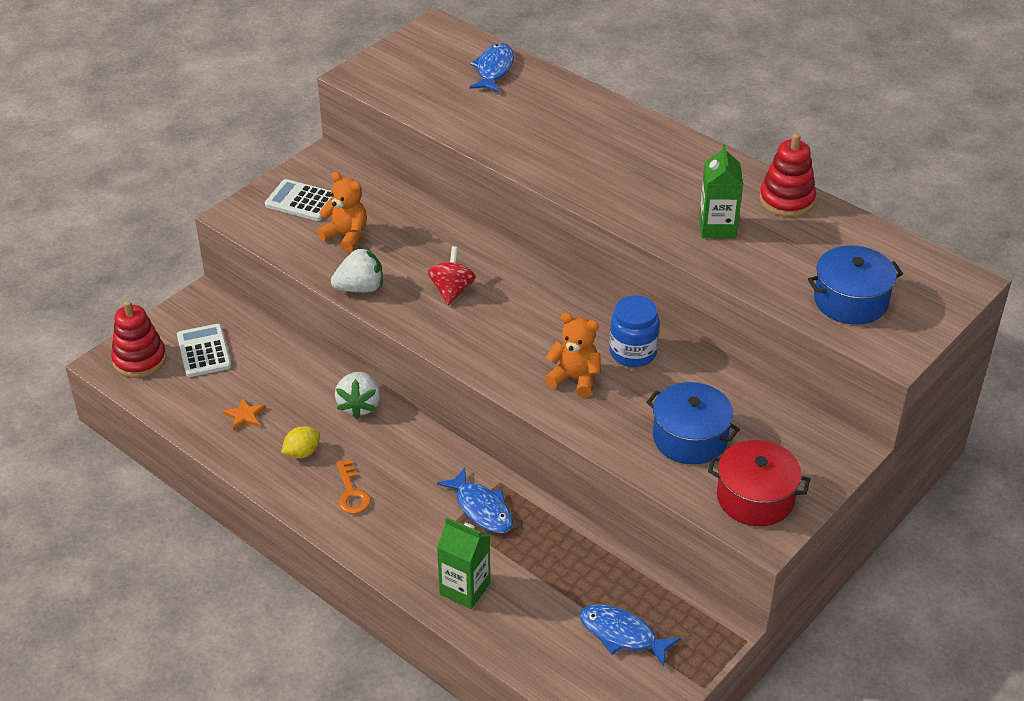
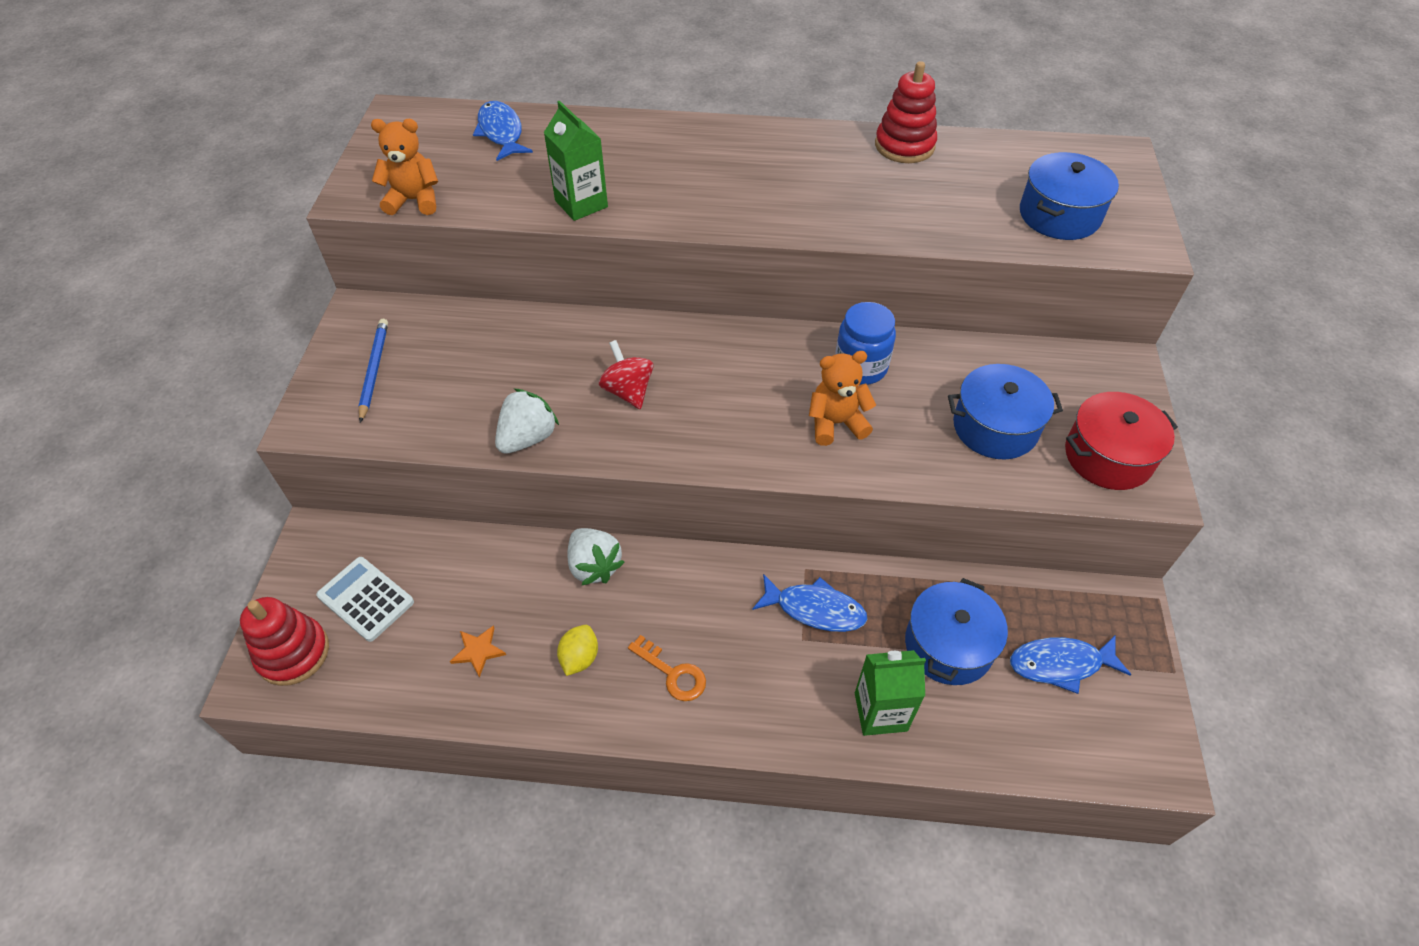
camera: 35 degrees left, 10 degrees up
white calculator [265,179,332,221] -> blue pencil [358,319,388,423]
orange teddy bear [317,172,367,252] -> orange teddy bear moved to [371,119,438,215]
green carton [699,144,743,239] -> green carton moved to [544,101,608,221]
none -> blue pot [905,578,1008,685]

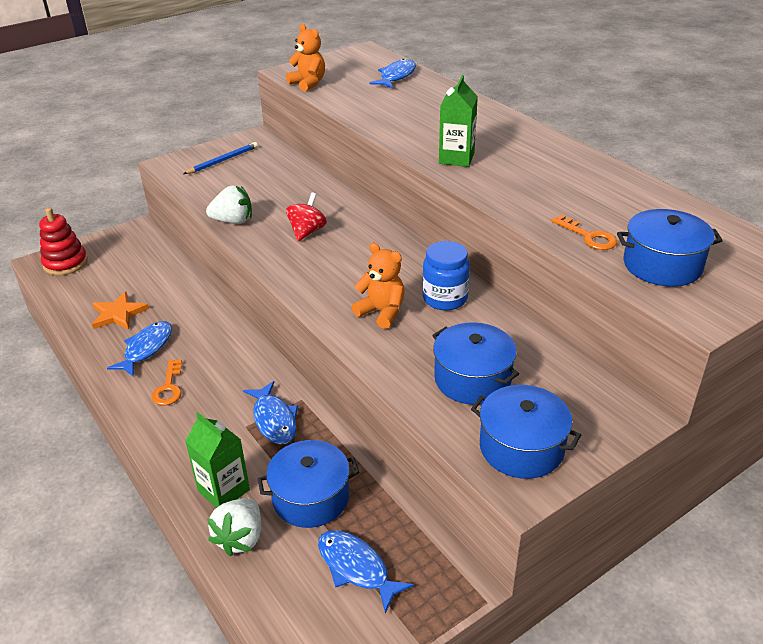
camera: 50 degrees right, 15 degrees down
white calculator [316,557,414,642] -> none
orange star [450,625,506,677] -> orange star [92,292,149,330], size x1.57
green carton [544,101,608,221] -> green carton moved to [439,75,478,167]
yellow lemon [557,625,598,676] -> blue fish [107,321,172,377]
white strawberry [567,528,625,586] -> white strawberry moved to [207,498,261,556]
red stacking toy [875,61,937,163] -> none
red pot [1065,392,1178,490] -> blue pot [471,385,581,479]
none -> orange key [551,215,617,250]

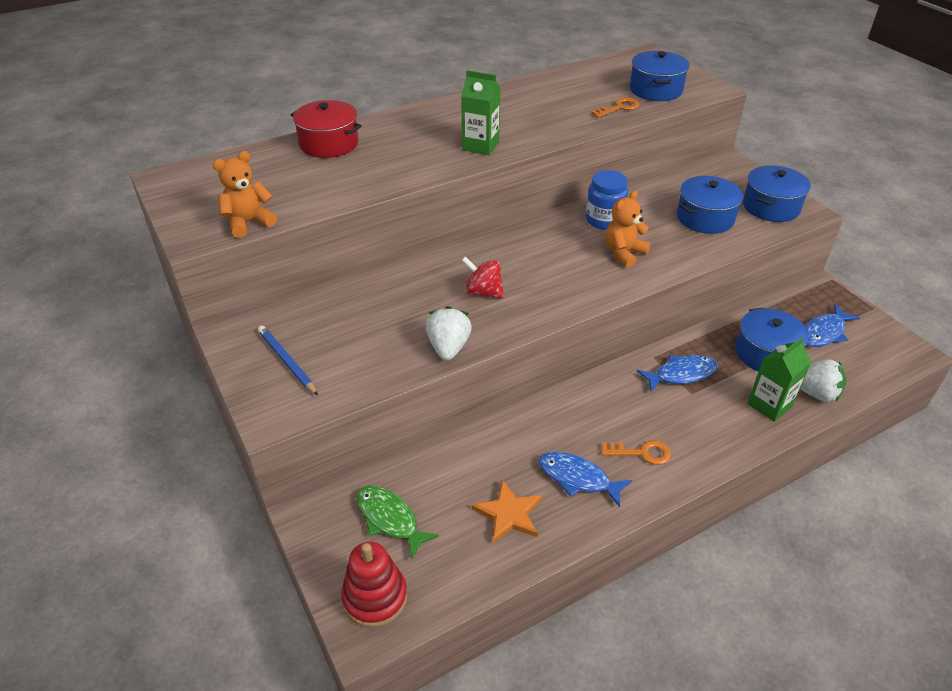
camera: 85 degrees left, 5 degrees up
blue fish [369,59,416,88] -> none
none -> red pot [291,100,362,158]
none -> green fish [357,485,439,559]

